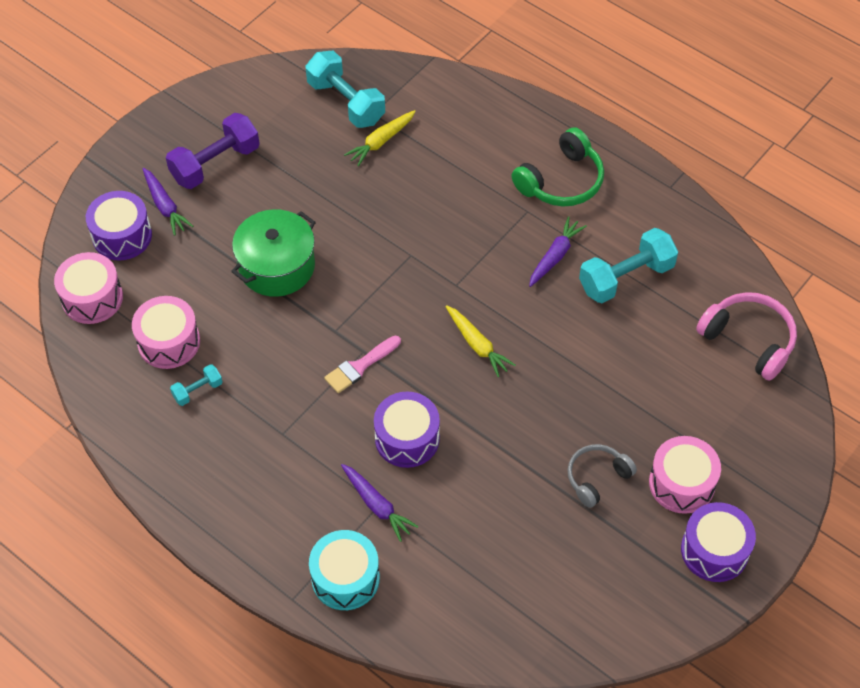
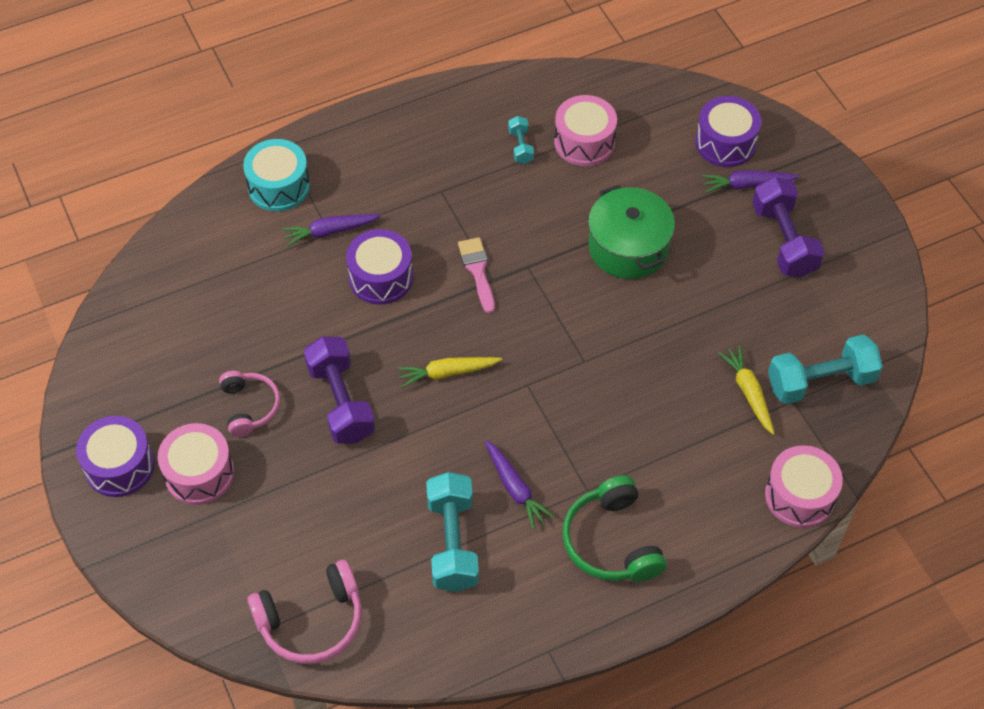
camera: 115 degrees right, 0 degrees up
pink drum [54,252,123,324] -> pink drum moved to [765,445,843,528]
grey headphones [567,444,637,508] -> pink headphones [219,371,280,436]
none -> purple dumbbell [304,337,375,444]

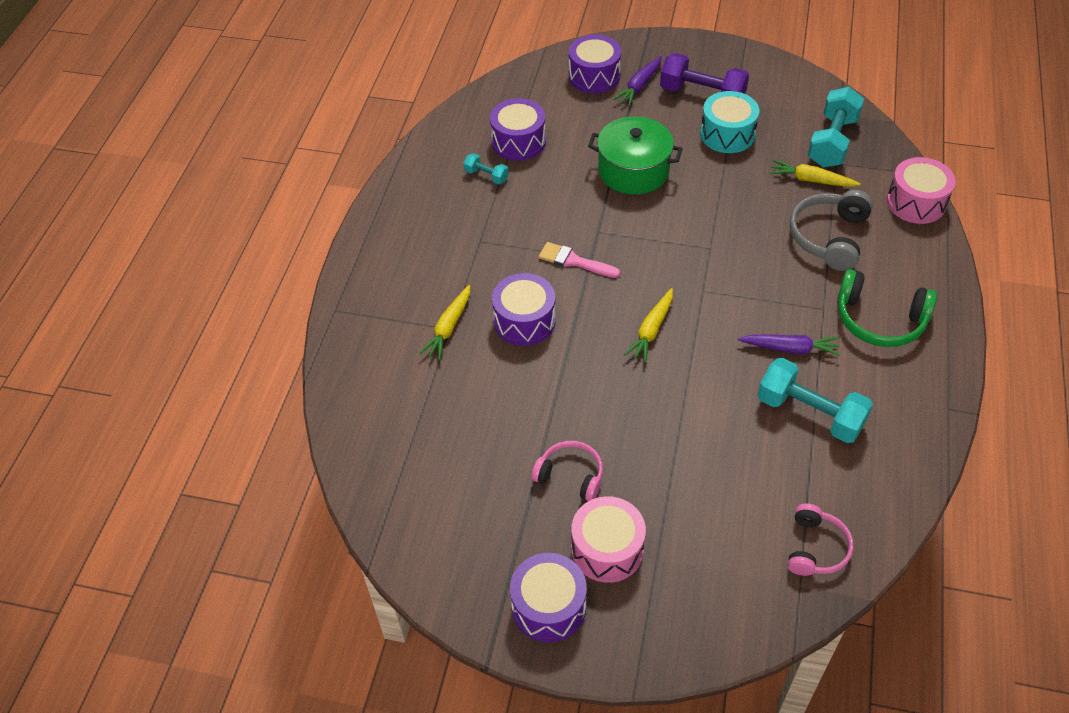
camera: 50 degrees left, 5 degrees down
turquoise drum [243,139,310,211] -> turquoise drum moved to [700,91,759,153]
pink headphones [247,560,362,664] -> pink headphones [788,504,854,576], size x0.66
purple carrot [282,214,381,247] -> yellow carrot [419,285,470,360]
purple dumbbell [304,337,375,444] -> none
pink drum [554,95,617,166] -> purple drum [490,98,546,161]
none -> grey headphones [789,190,873,271]

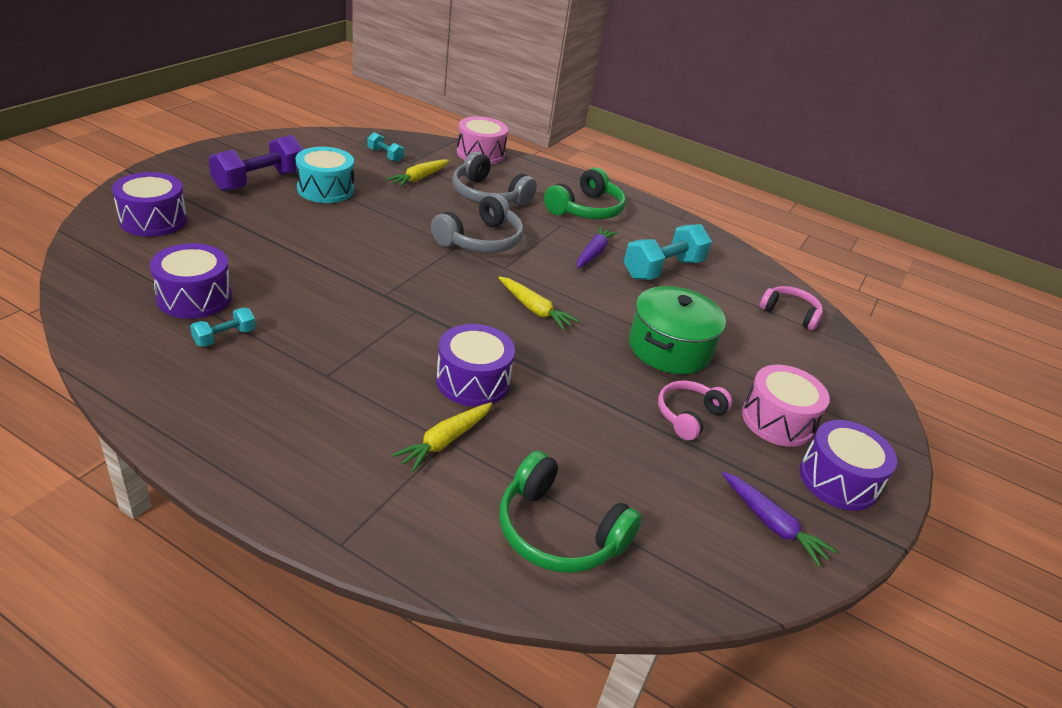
camera: 80 degrees left, 15 degrees down
yellow carrot [419,285,470,360] -> yellow carrot turned 90 degrees clockwise [392,402,492,472]
pink brush [539,242,620,278] -> none
green pot [588,116,683,195] -> green pot moved to [629,286,726,374]
purple carrot [613,56,662,106] -> purple carrot moved to [722,472,837,567]
turquoise dumbbell [808,87,864,167] -> turquoise dumbbell [368,132,404,162], size x0.50
none -> grey headphones [431,194,524,253]
none -> green headphones [500,451,642,573]

